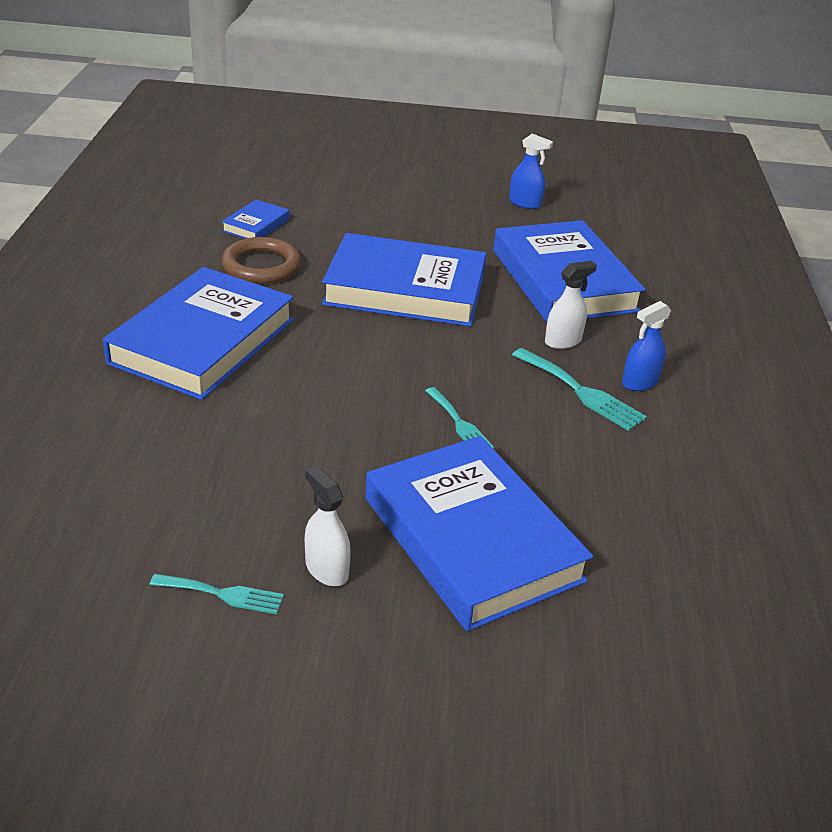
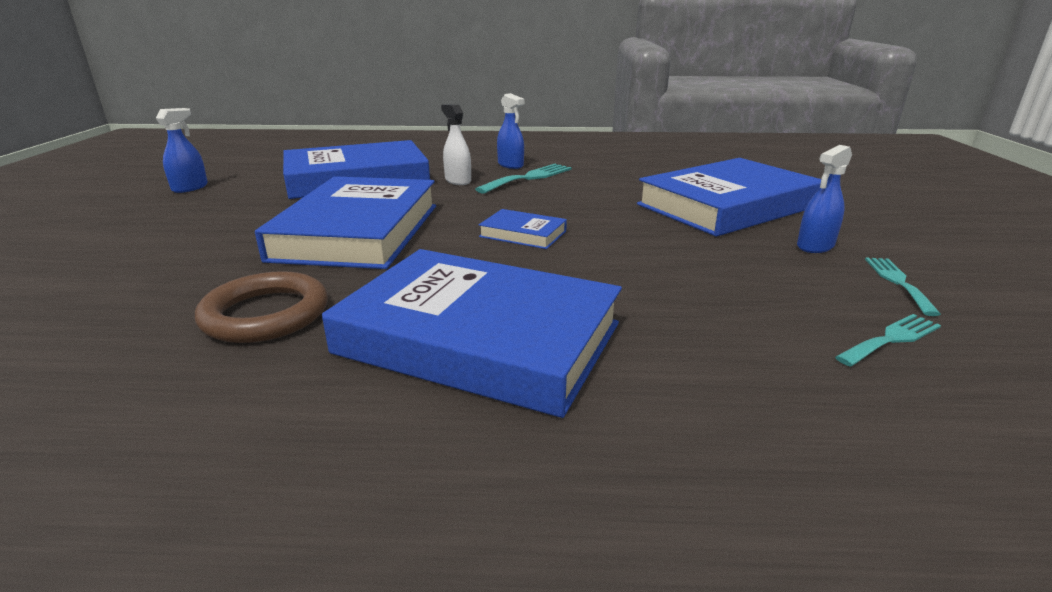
camera: 90 degrees left, 10 degrees down
blue book [222,199,290,239] -> blue book moved to [479,209,567,249]
white spray bottle [305,466,351,586] -> blue spray bottle [797,145,852,253]
turquoise fork [425,387,494,449] -> turquoise fork moved to [835,314,941,367]

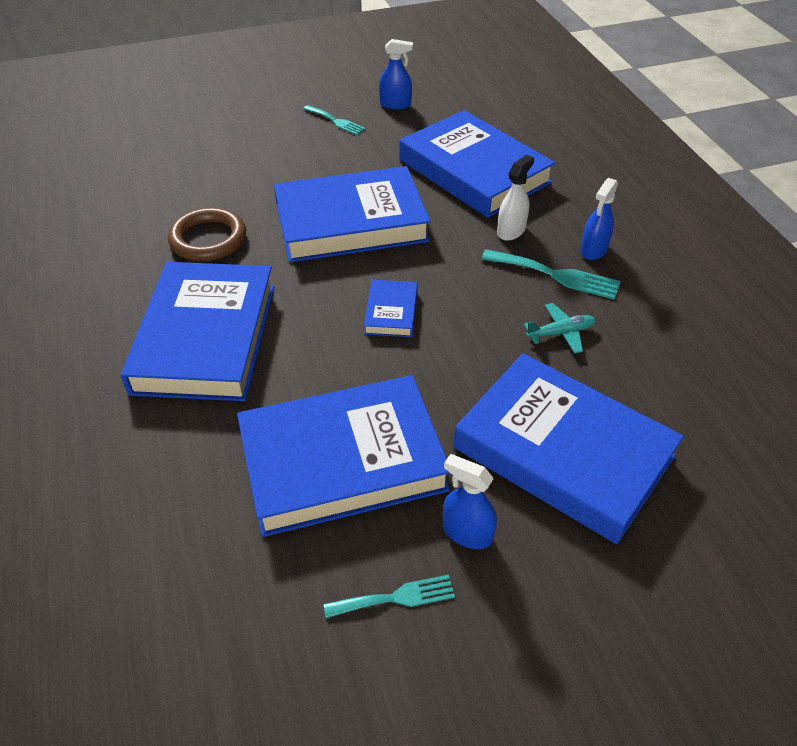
camera: 70 degrees right, 20 degrees up
turquoise fork [835,314,941,367] -> turquoise fork moved to [303,105,365,135]
none -> blue book [237,375,450,537]
none -> turquoise plane [524,303,596,354]

